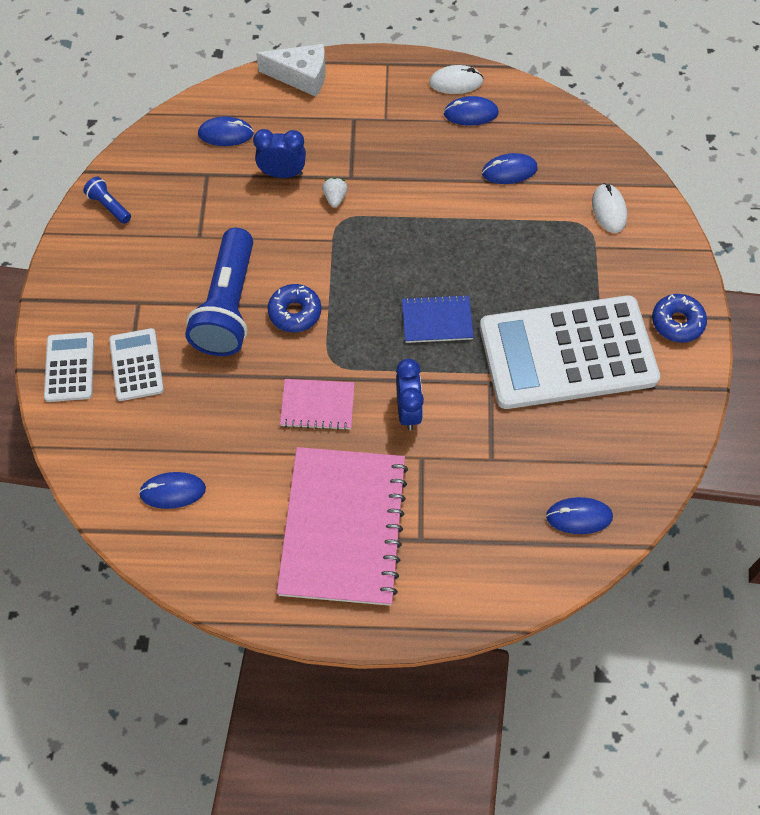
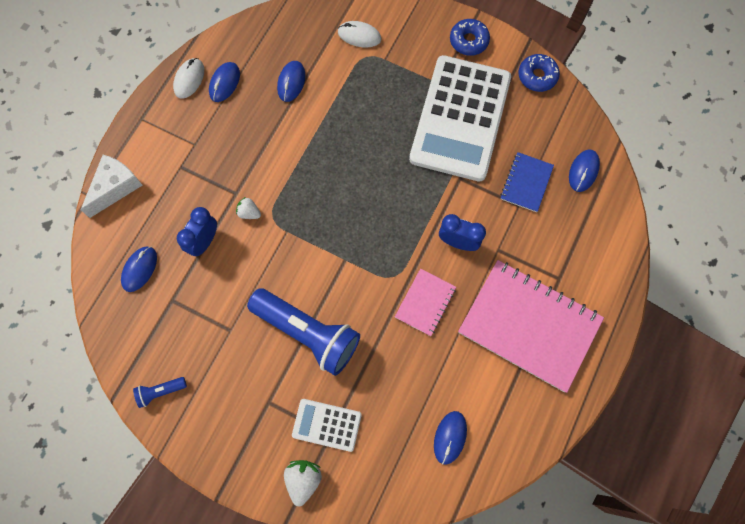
camera: 65 degrees left, 10 degrees up
white calculator [44,332,94,402] -> white strawberry [284,460,322,506]
blue donut [268,284,321,332] -> blue donut moved to [518,54,560,92]
blue notebook [402,294,474,343] -> blue notebook moved to [500,152,554,212]

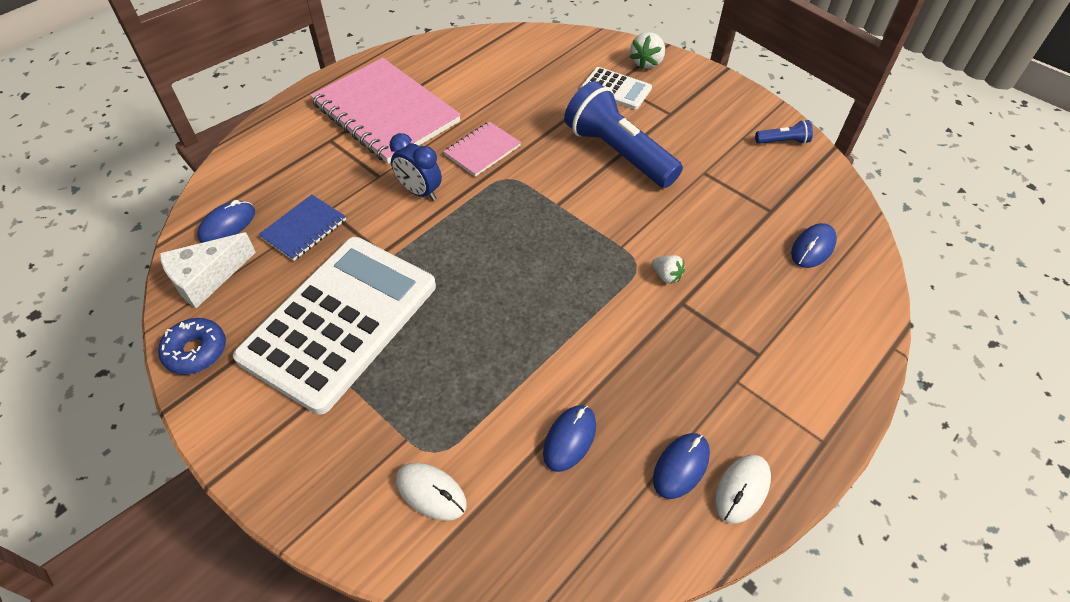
camera: 165 degrees left, 20 degrees down
white cheese [81,155,142,218] -> white cheese moved to [159,232,256,308]
blue clock [177,207,217,257] -> none
blue mouse [434,411,467,465] -> none
blue donut [450,19,490,56] -> none

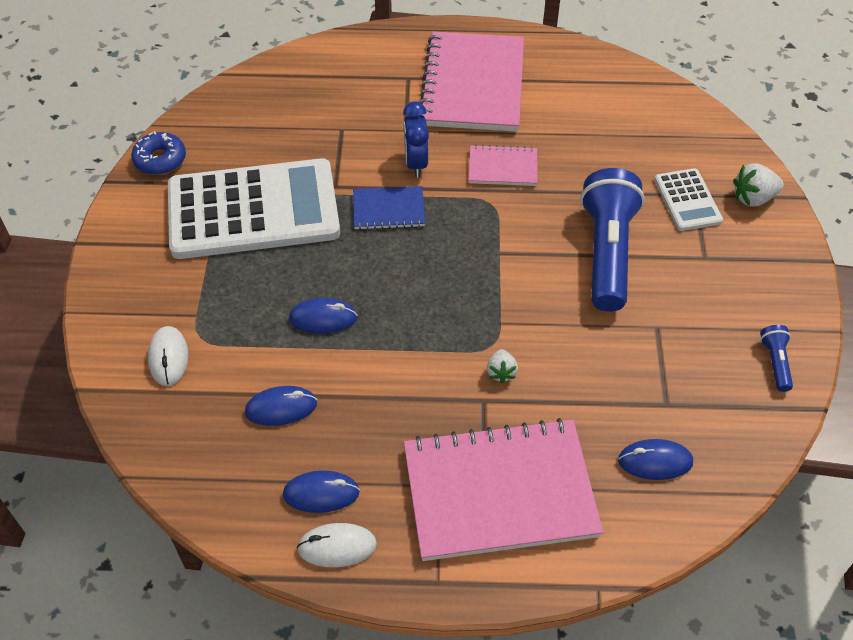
camera: 50 degrees right, 0 degrees up
white cheese [159,232,256,308] -> none
blue mouse [197,200,255,243] -> blue mouse moved to [289,298,357,334]
blue notebook [258,195,346,261] -> blue notebook moved to [353,186,425,230]
blue flashlight [755,120,813,144] -> blue flashlight turned 135 degrees counterclockwise [760,325,793,392]
none -> pink notebook [404,418,603,561]

